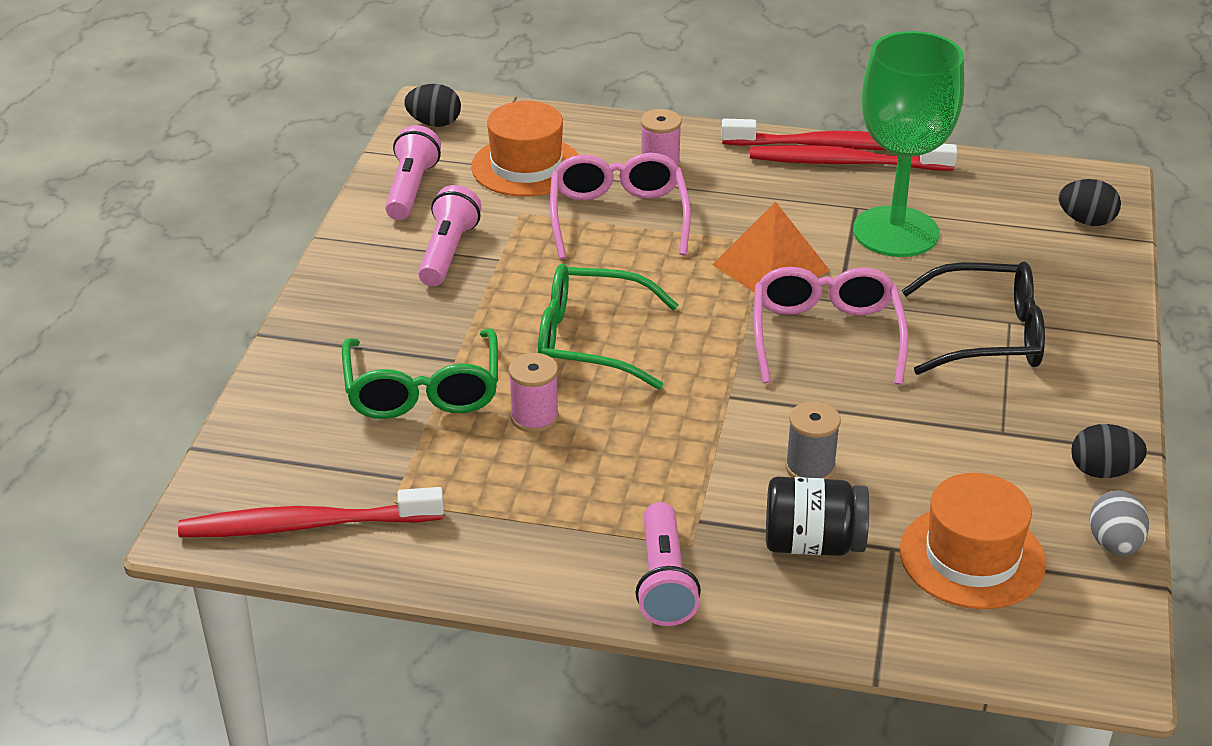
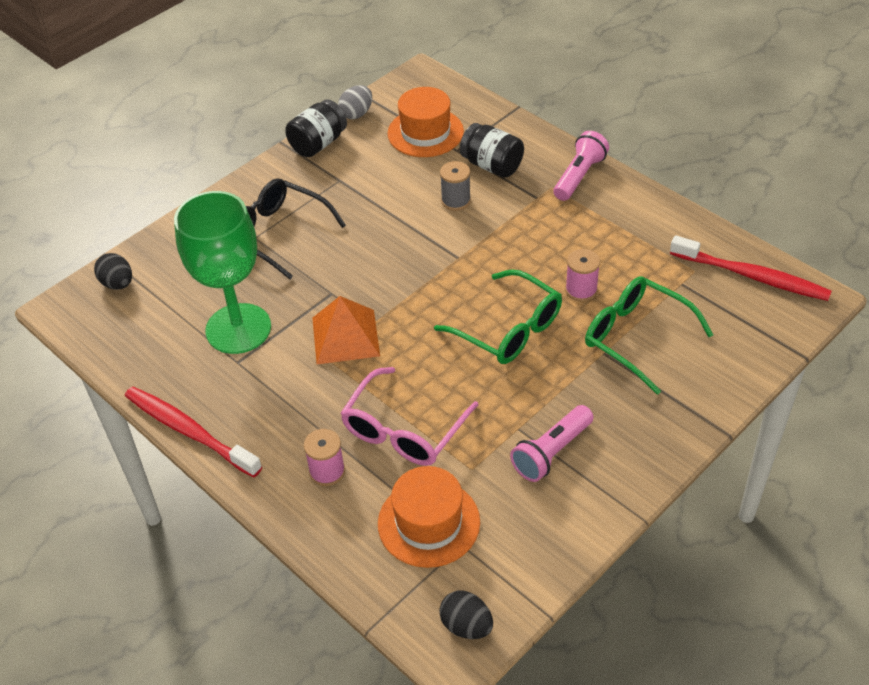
camera: 145 degrees left, 10 degrees up
green glasses [342,329,498,419] -> green glasses turned 75 degrees counterclockwise [585,276,713,395]
pink flashlight [385,125,441,220] -> none
red toothbrush [750,144,957,171] -> none
pink glasses [754,267,908,385] -> none
black egg [1071,424,1147,478] -> black jar [285,99,347,157]

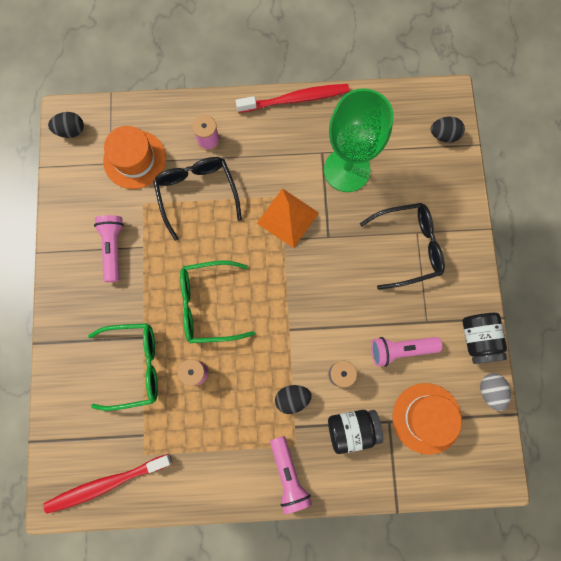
camera: 130 degrees right, 30 degrees up
pink glasses [340,367,478,466] -> black glasses [153,157,242,241]
none -> black egg [275,385,312,414]
none -> pink flashlight [371,337,442,367]

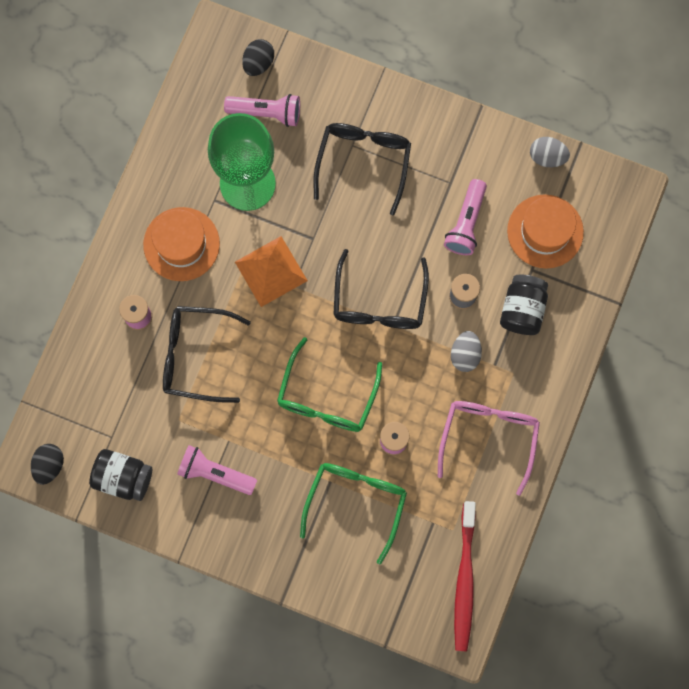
camera: 65 degrees left, 0 degrees up
orange hat [103,126,166,189] -> orange hat moved to [143,207,220,281]
red toothbrush [236,84,349,113] -> none
pink flashlight [270,436,312,514] -> pink flashlight moved to [224,94,300,127]
black egg [275,385,312,414] -> grey egg [451,331,482,372]
black jar [463,313,507,364] -> black jar moved to [89,449,152,501]
none -> black glasses [333,249,429,329]
none -> pink glasses [438,401,540,496]

